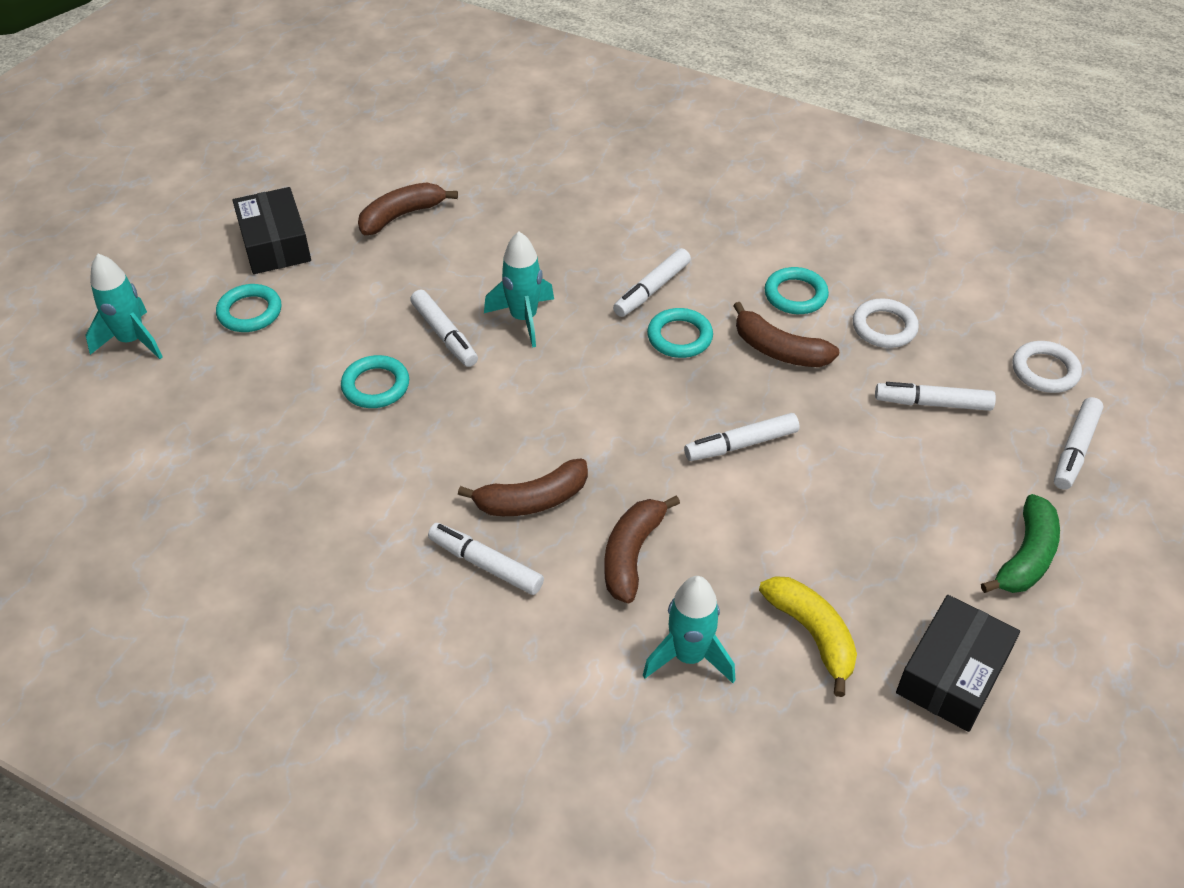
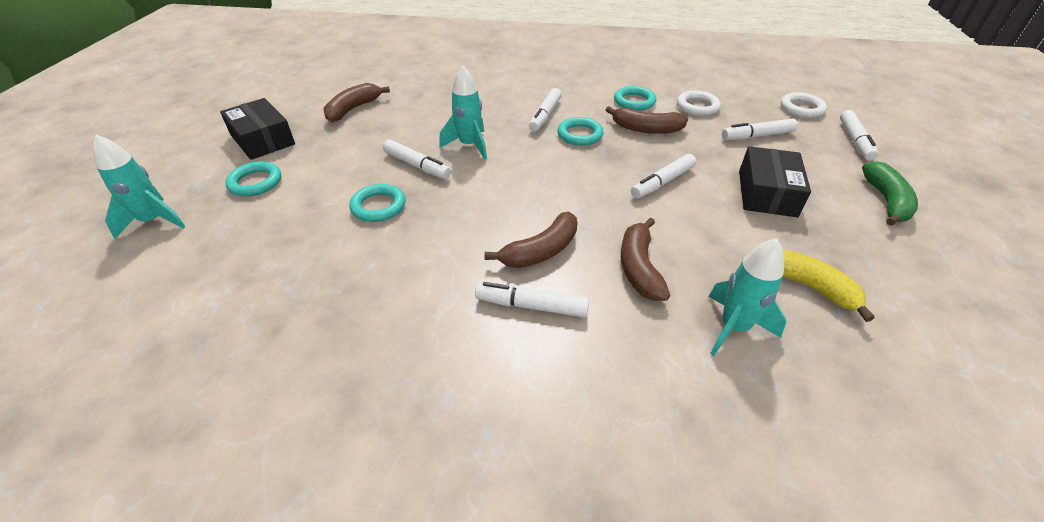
camera: 20 degrees left, 5 degrees down
black box [896,595,1020,732] -> black box moved to [739,146,811,217]

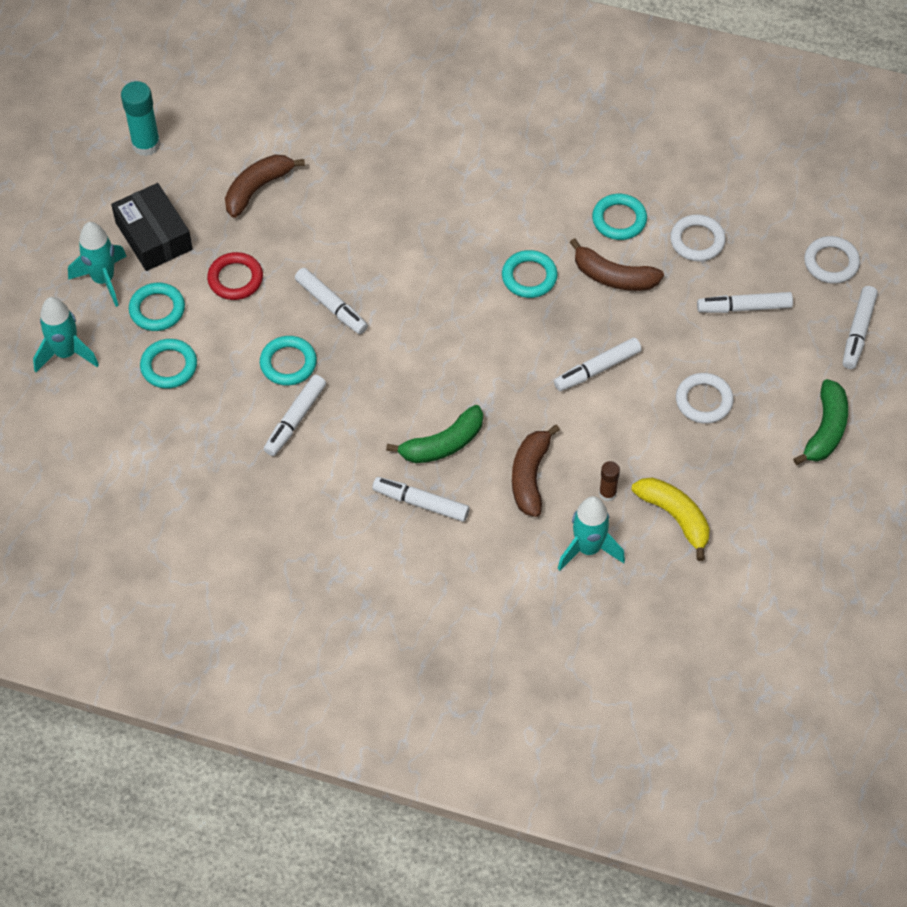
camera: 10 degrees right, 15 degrees up
turquoise rocket [439,66,487,160] -> turquoise rocket moved to [68,222,127,307]
brown banana [485,212,577,268] -> green banana [386,405,483,463]
white marker [529,88,562,131] -> white marker moved to [264,375,326,456]
black box [739,146,811,217] -> white ring [676,373,734,424]
none -> turquoise glue stick [121,81,161,156]
none -> turquoise ring [140,339,197,389]
none -> red ring [207,252,263,300]
none -> brown glue stick [599,461,620,501]

